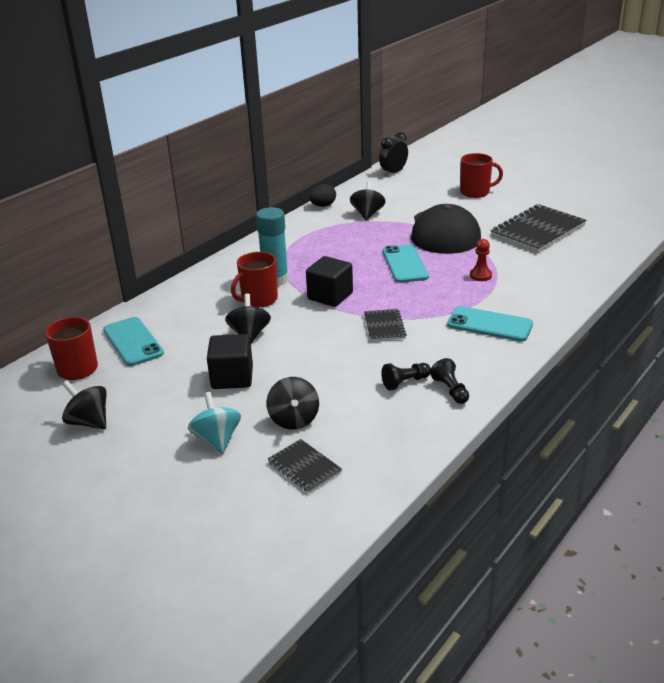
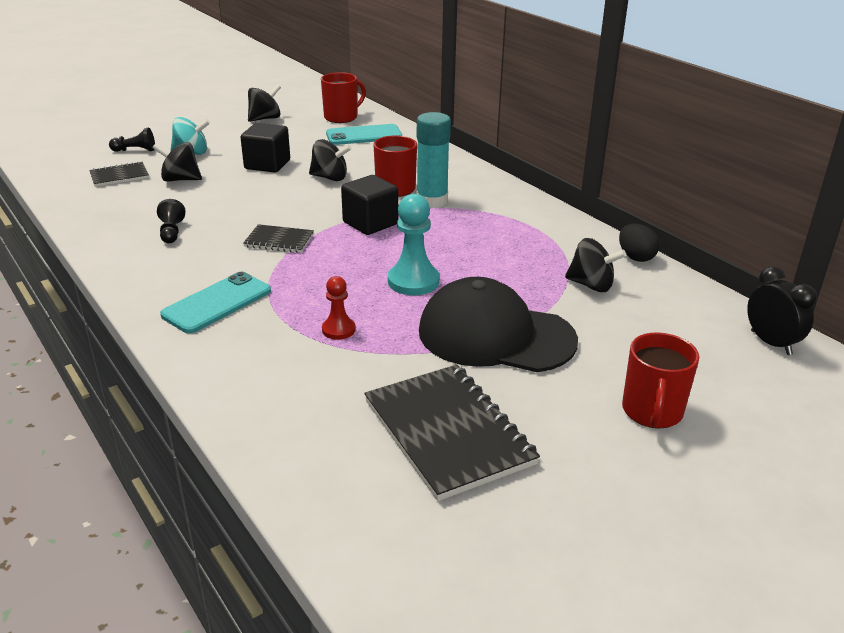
camera: 105 degrees right, 0 degrees up
turquoise phone [383,244,429,283] -> turquoise pawn [388,194,439,295]
black pawn [430,358,469,404] -> black pawn moved to [109,128,155,152]

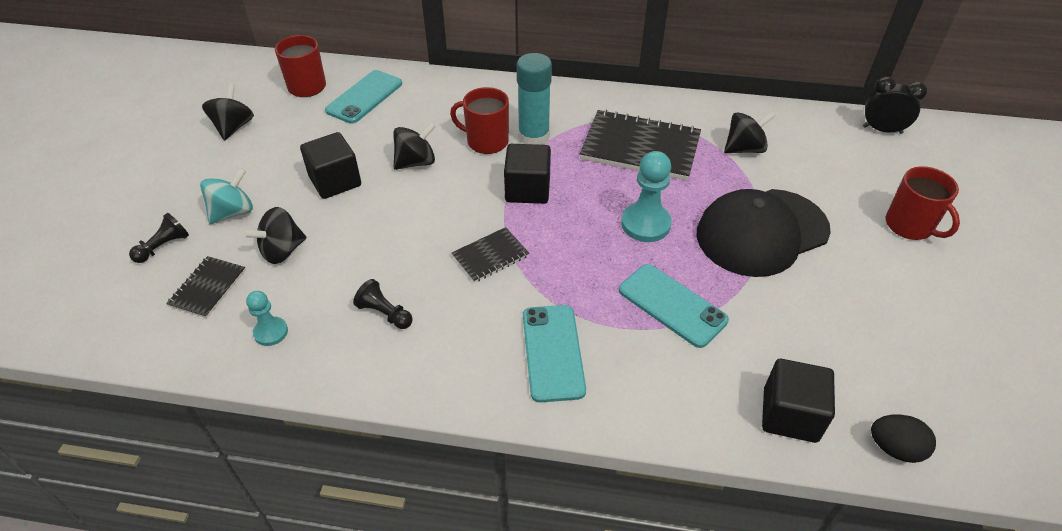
camera: 45 degrees left, 15 degrees up
red pawn [322,276,355,340] -> turquoise phone [619,264,729,348]
black notebook [364,364,540,501] -> black notebook moved to [580,110,701,180]
black egg [619,224,660,262] -> black egg moved to [871,414,936,463]
none -> turquoise pawn [246,291,288,346]
none -> black cube [762,359,835,443]

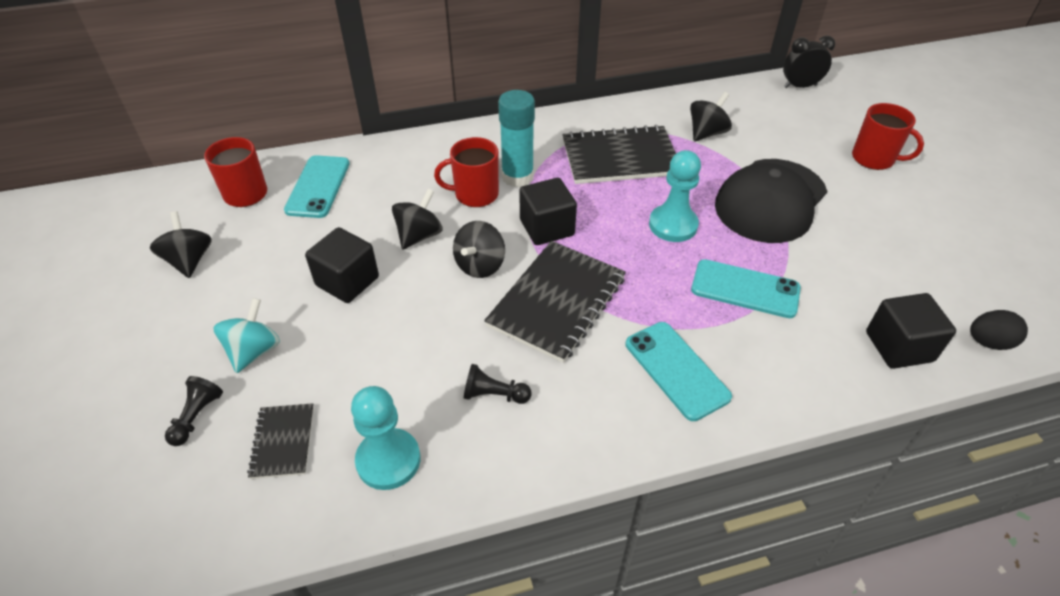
camera: 25 degrees left, 0 degrees up
black spinning top [243,207,306,264] -> black spinning top moved to [453,221,505,278]
turquoise pawn [246,291,288,346] -> turquoise pawn [351,386,421,490], size x1.69
black notebook [452,227,529,283] -> black notebook [484,241,626,363], size x1.93

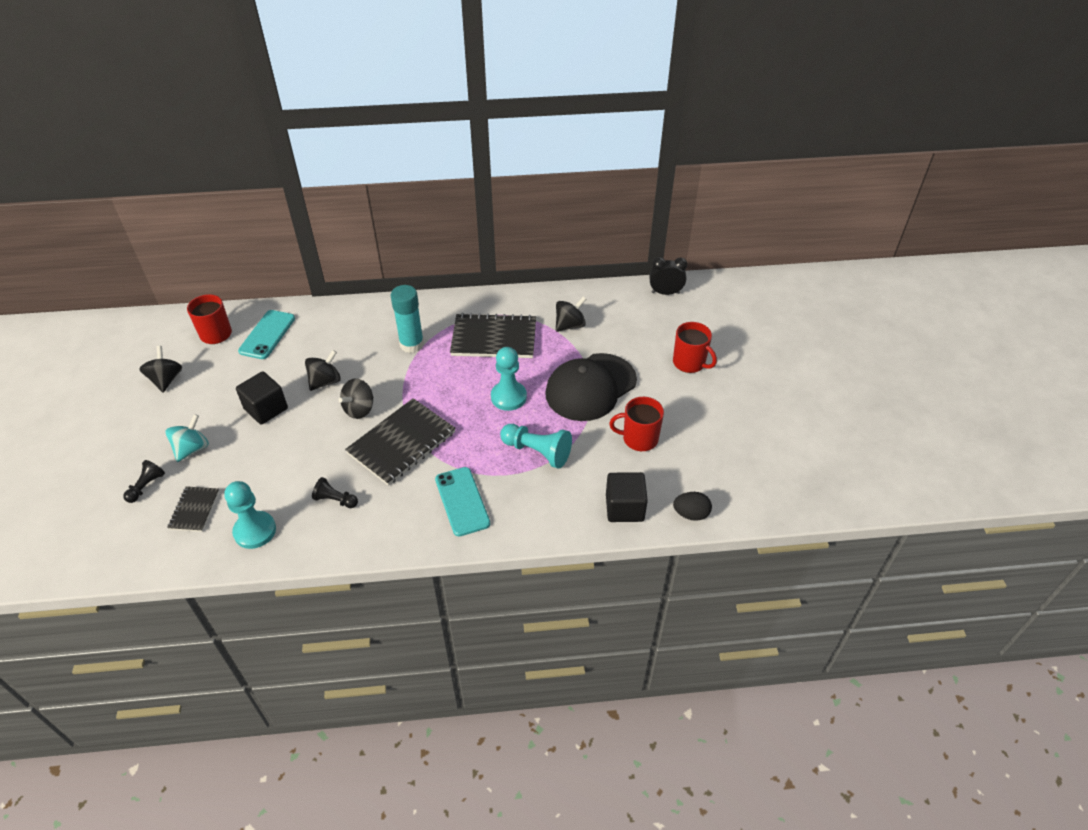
camera: 10 degrees right, 0 degrees up
red mug [434,137,499,207] -> red mug moved to [609,397,664,451]
black cube [519,178,577,245] -> none
turquoise phone [691,259,801,318] -> turquoise pawn [500,424,572,469]

